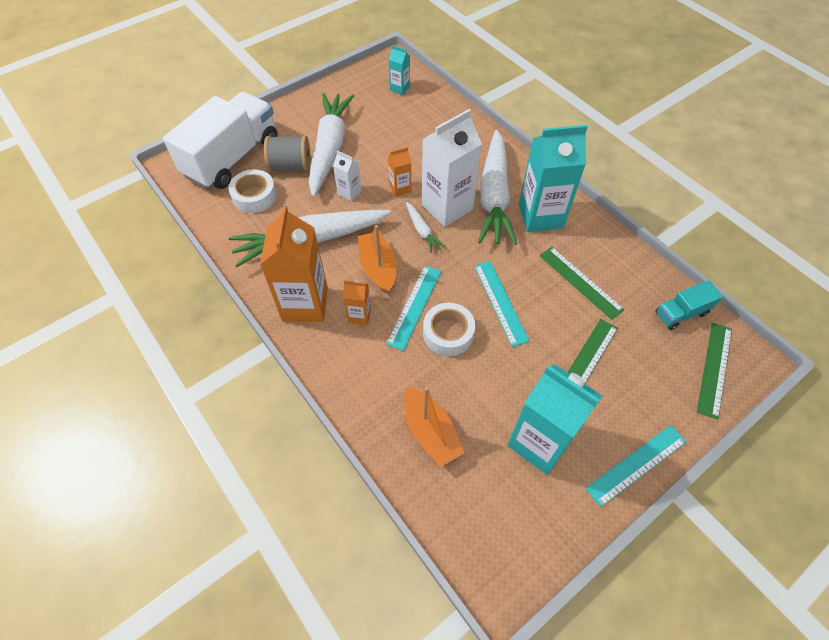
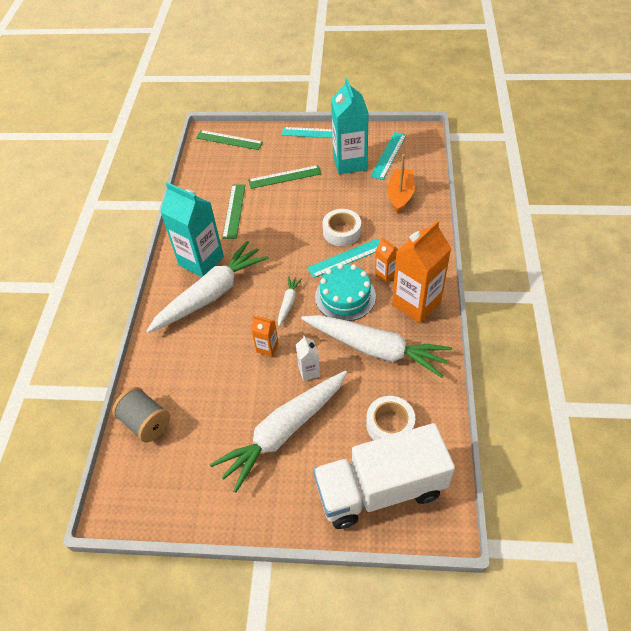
camera: 135 degrees left, 5 degrees down
grey spool [264,135,311,171] -> grey spool moved to [112,387,170,442]
orange boat [358,225,397,294] -> turquoise cake [315,264,376,321]
turquoise carton [388,45,410,95] -> none
white carton [422,109,482,227] -> none
turquoise ruler [474,261,530,347] -> turquoise ruler moved to [370,132,406,180]
turquoise truck [655,280,723,330] -> none
green ruler [697,323,732,420] -> green ruler turned 45 degrees clockwise [196,130,263,150]

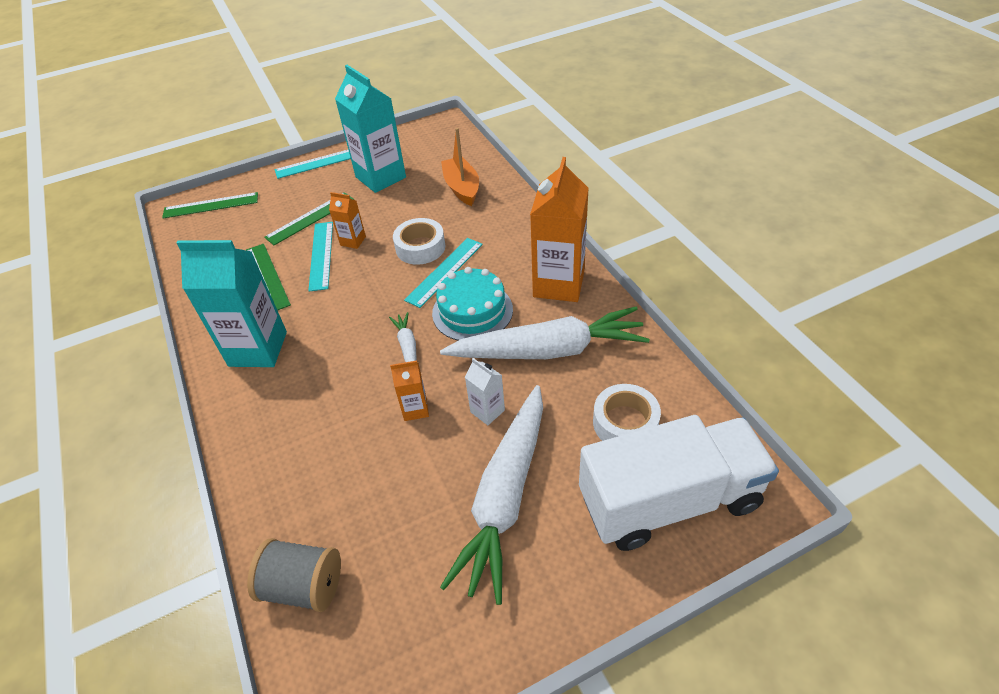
camera: 30 degrees left, 5 degrees down
white carrot [147,241,269,333] -> none
white truck [313,423,455,529] -> white truck turned 150 degrees counterclockwise [579,415,779,551]
turquoise ruler [370,132,406,180] -> turquoise ruler moved to [308,222,333,292]
orange carton [375,237,399,283] -> orange carton moved to [329,192,366,249]

